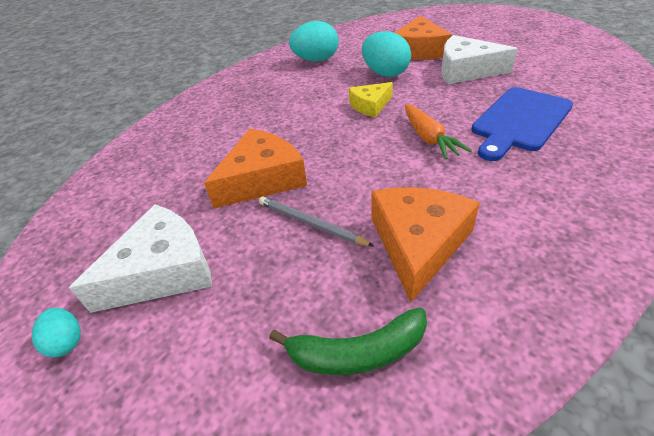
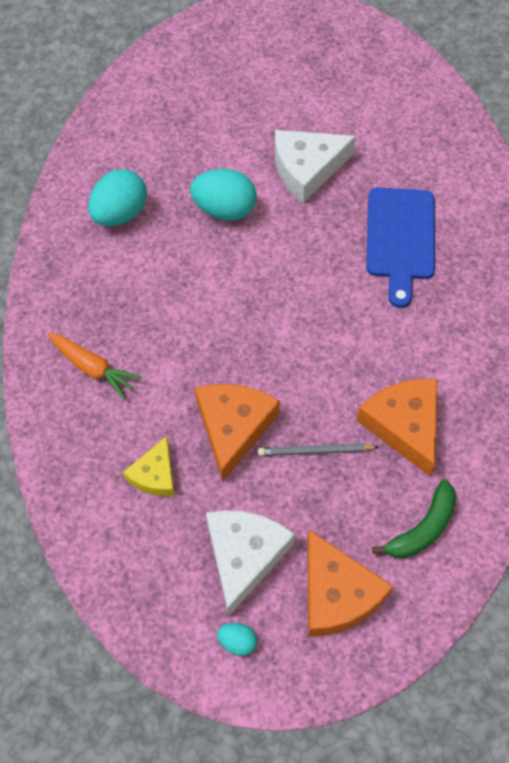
camera: 40 degrees left, 20 degrees up
yellow cheese [349,82,393,117] -> yellow cheese moved to [123,436,174,496]
orange cheese [395,16,452,60] -> orange cheese moved to [307,530,393,637]
orange carrot [405,104,472,159] -> orange carrot moved to [48,333,142,400]

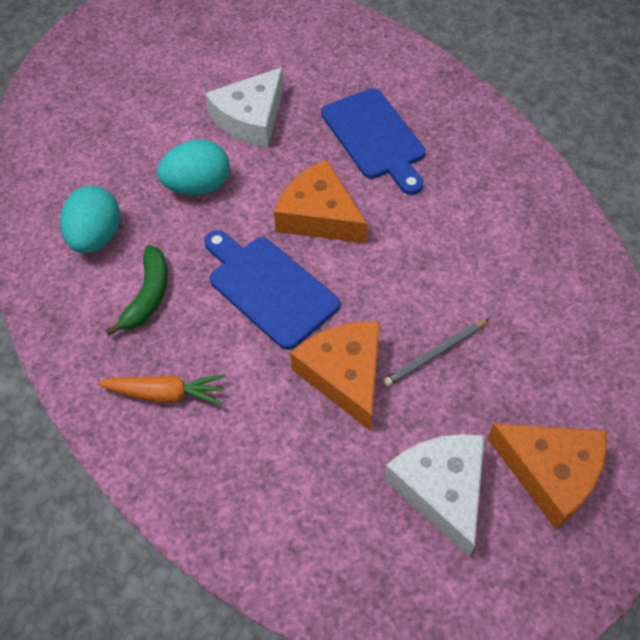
camera: 30 degrees left, 5 degrees down
yellow cheese [123,436,174,496] -> none
turquoise egg [217,623,257,656] -> none
orange cheese [356,379,438,476] -> orange cheese moved to [274,159,367,243]
green banana [372,479,456,558] -> green banana moved to [105,245,168,336]
none -> blue cutting board [204,230,340,350]

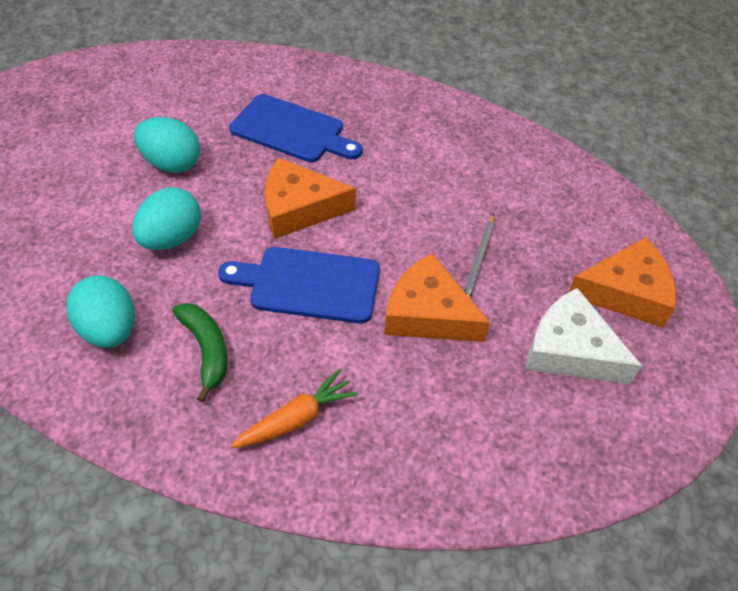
camera: 40 degrees left, 5 degrees down
white cheese [205,67,284,148] -> turquoise egg [134,117,200,173]

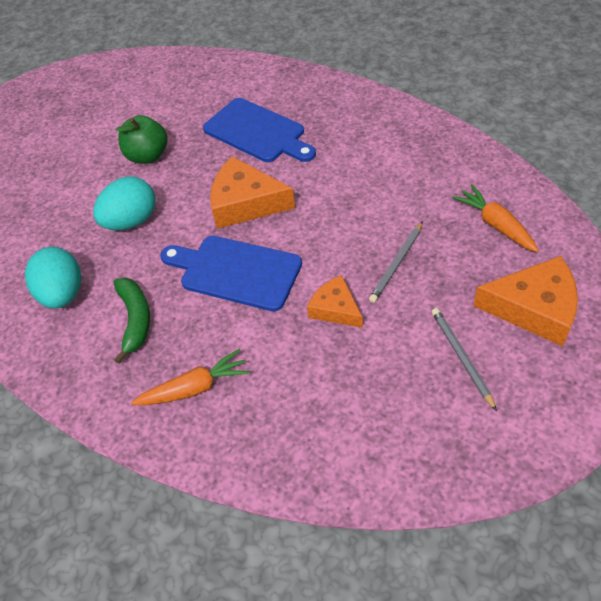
camera: 20 degrees right, 0 degrees up
turquoise egg [134,117,200,173] -> green apple [116,115,168,164]
orange cheese [384,253,490,342] -> orange cheese [307,275,363,328], size x0.61
white cheese [526,288,642,384] -> grey pencil [431,308,497,411]
none -> orange carrot [452,184,539,252]

